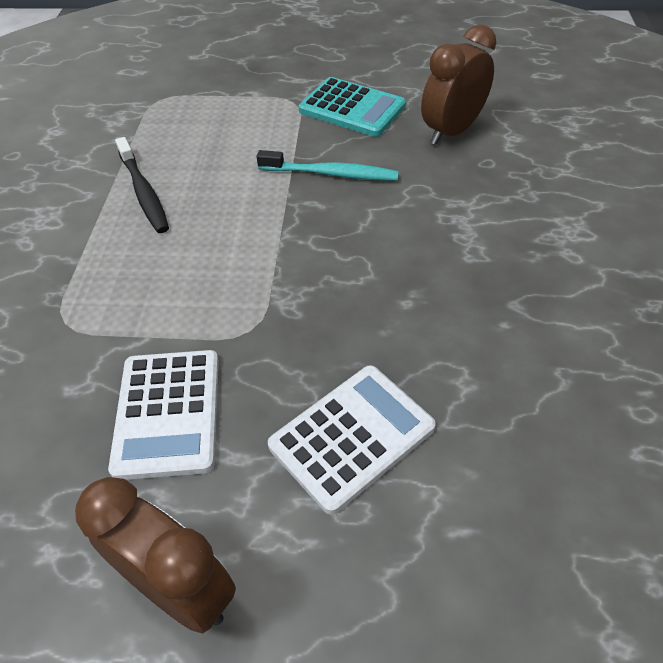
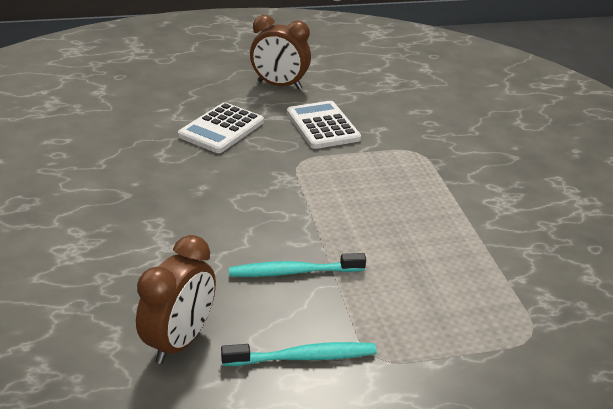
camera: 160 degrees right, 15 degrees down
black toothbrush [115,137,169,233] -> none
turquoise calculator [299,77,406,137] -> turquoise toothbrush [221,342,377,366]

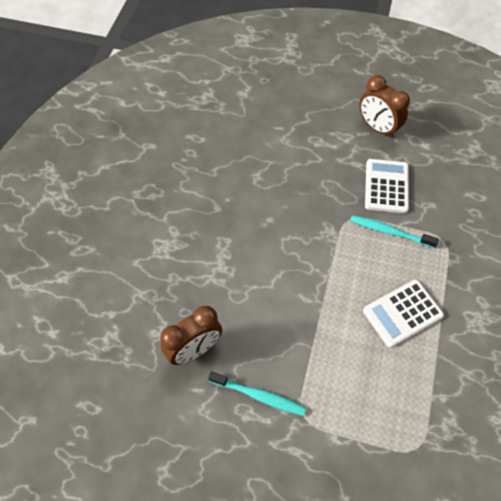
camera: 30 degrees right, 25 degrees up
white calculator [178,102,264,153] -> white calculator moved to [363,280,444,348]
turquoise toothbrush [229,253,366,277] -> turquoise toothbrush moved to [350,215,439,248]

